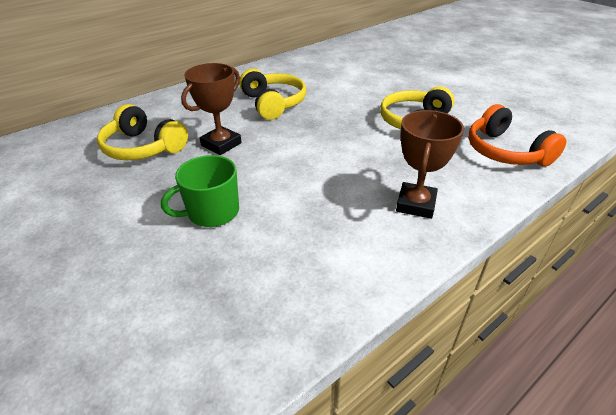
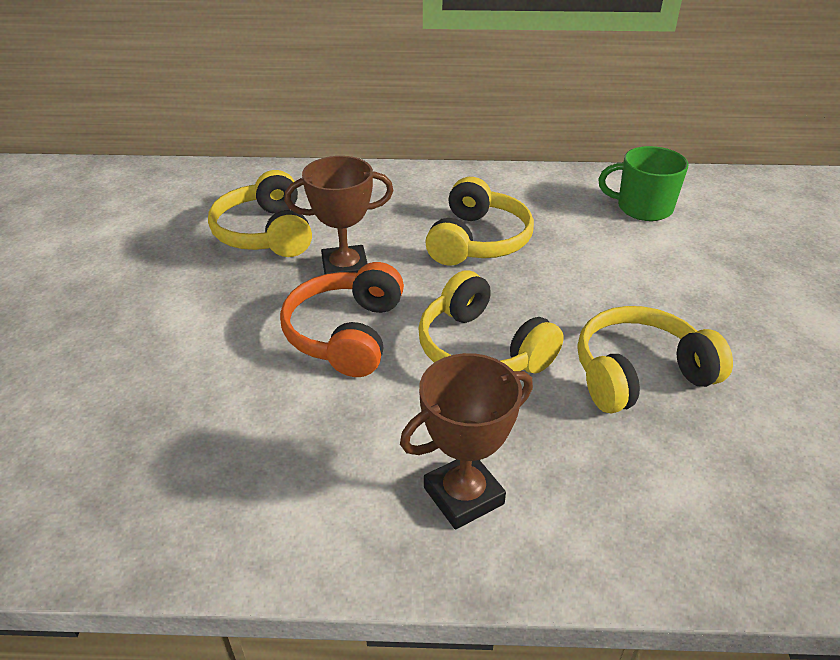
camera: 40 degrees right, 0 degrees up
green mug [161,155,239,227] -> green mug moved to [598,146,689,221]
orange headphones [468,104,567,166] -> orange headphones moved to [280,262,404,377]
none -> yellow headphones [419,270,564,374]

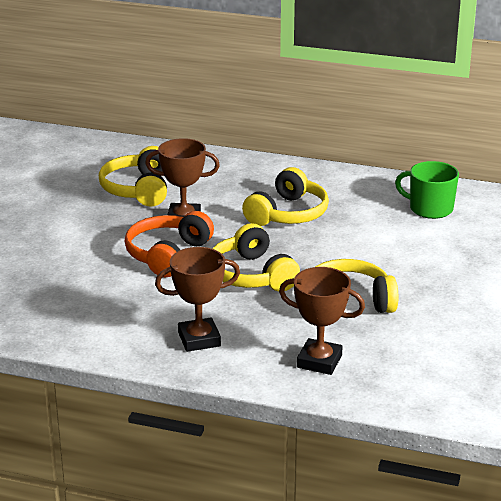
camera: 15 degrees right, 10 degrees down
none -> brown trophy [279,267,365,375]

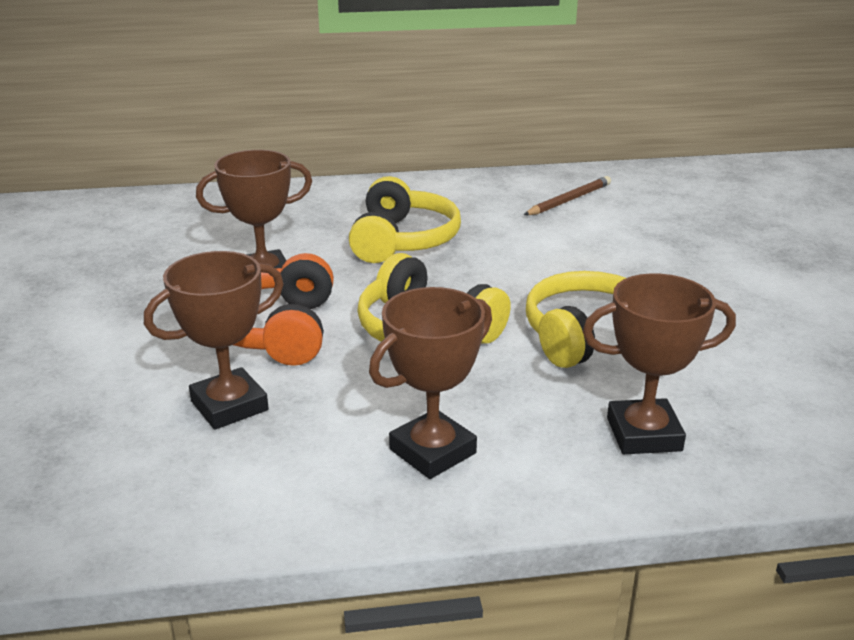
camera: 25 degrees left, 0 degrees up
yellow headphones [99,146,167,207] -> none
green mug [395,161,459,219] -> brown pencil [524,176,611,215]
none -> brown trophy [144,251,284,430]

